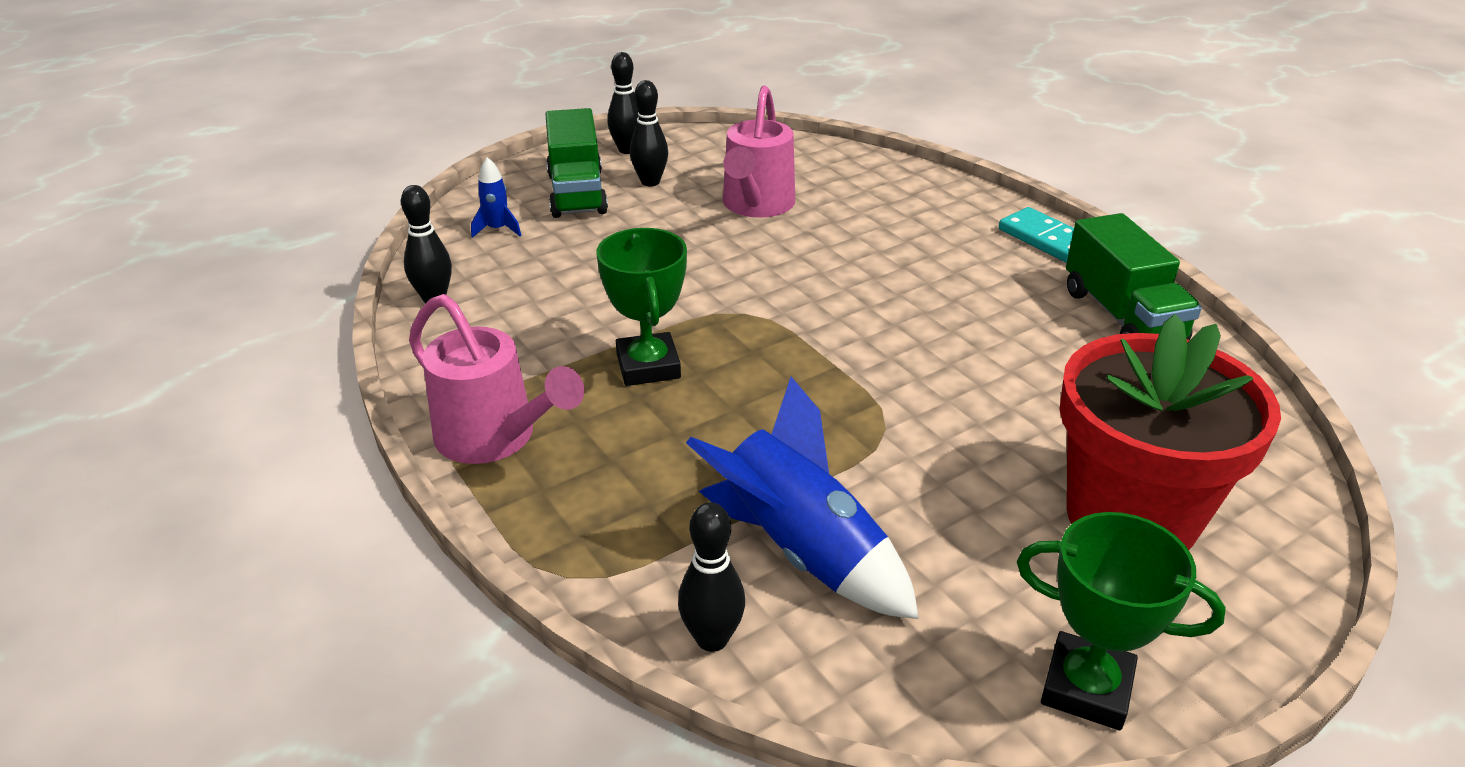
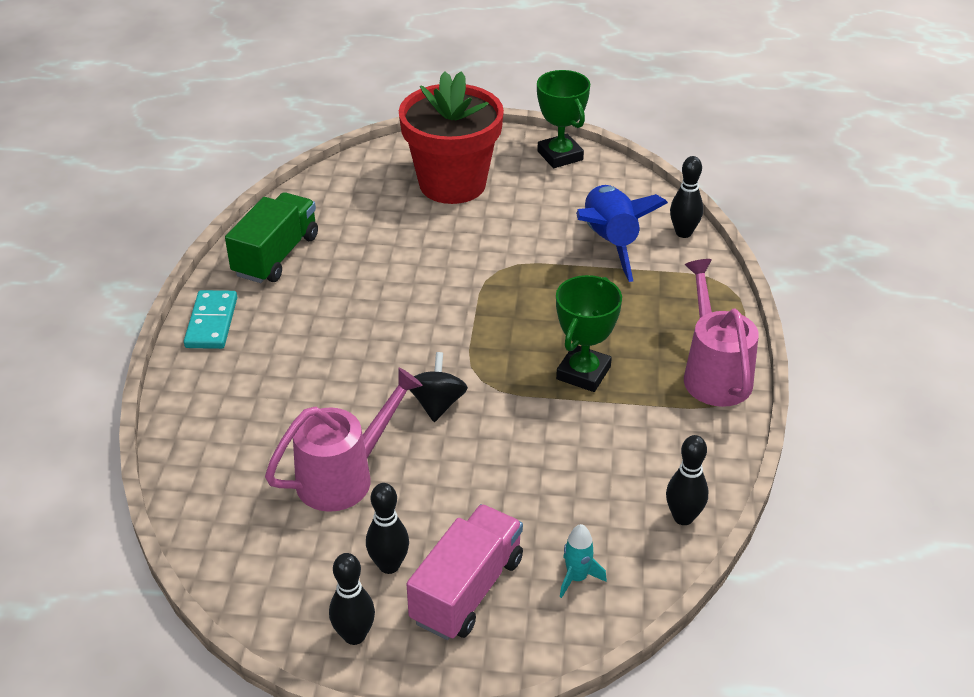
camera: 140 degrees left, 5 degrees up
blue rocket [471,157,521,238] -> turquoise rocket [560,524,607,598]
green truck [545,108,608,218] -> pink truck [406,504,523,640]
none -> black spinning top [410,352,468,422]

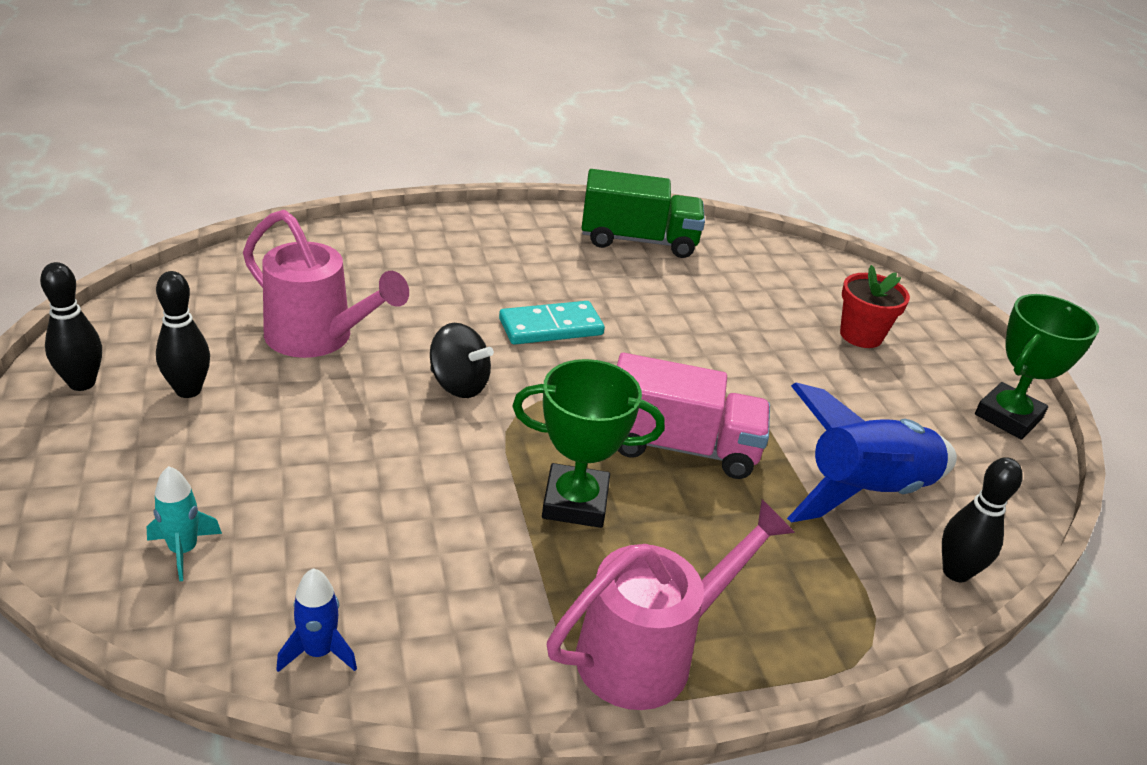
camera: 65 degrees right, 5 degrees down
turquoise domino [184,290,237,349] -> turquoise domino moved to [499,301,605,345]
red flower pot [399,71,504,204] -> red flower pot [840,265,910,348], size x0.48
pink truck [406,504,523,640] -> pink truck moved to [617,353,770,479]
black spinning top [410,352,468,422] -> black spinning top turned 45 degrees clockwise [430,323,494,398]
black bowling pin [666,435,708,525] -> blue rocket [276,568,357,672]

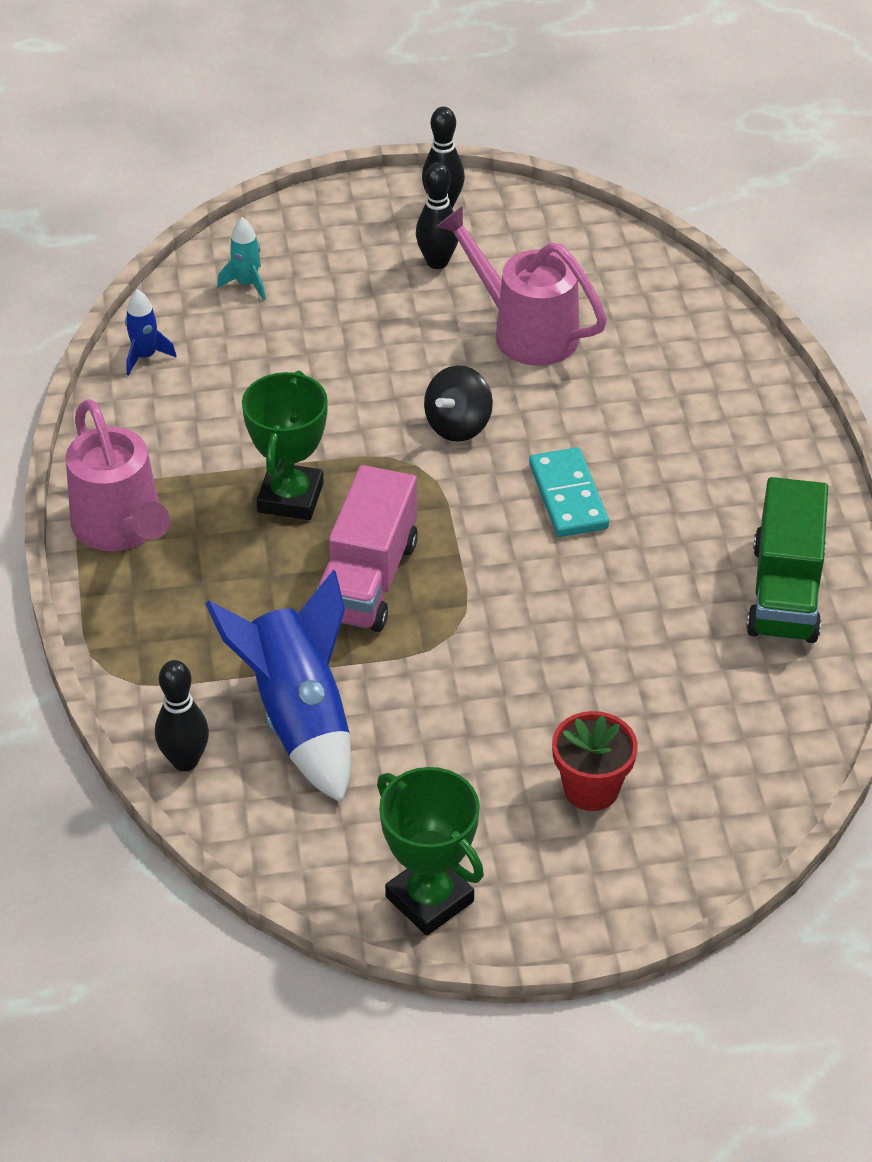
camera: 100 degrees right, 10 degrees up
pink watering can [243,210,409,358] -> pink watering can turned 90 degrees clockwise [436,206,607,366]

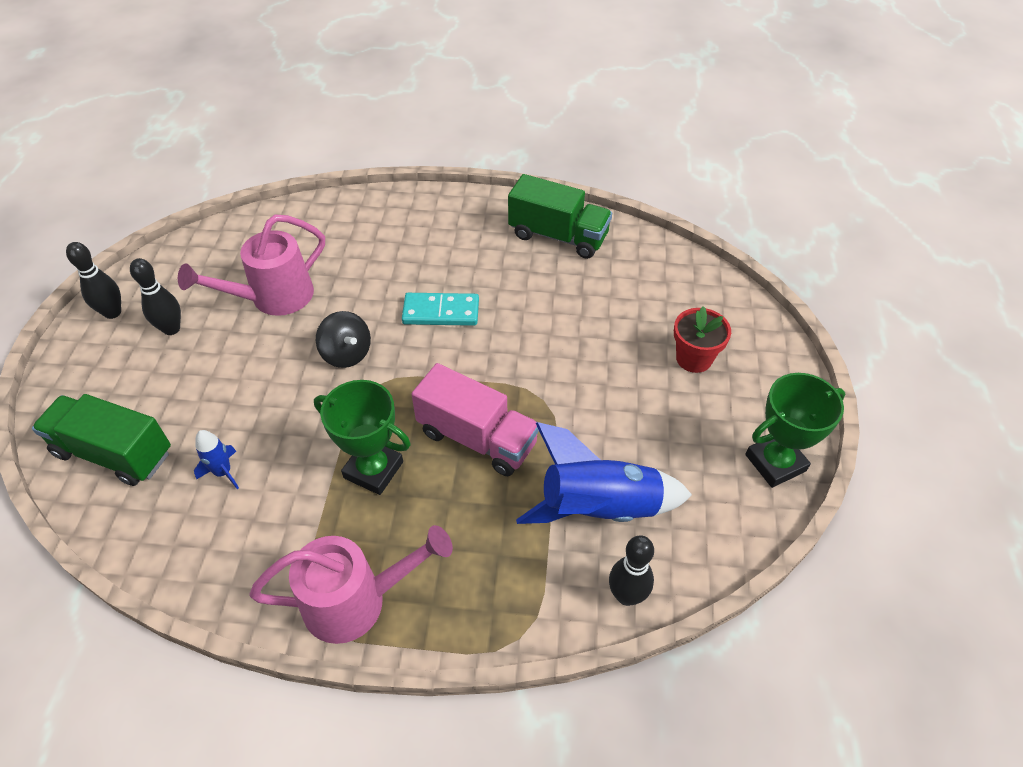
camera: 75 degrees left, 5 degrees up
blue rocket [125,289,176,375] -> blue rocket moved to [194,430,239,489]
turquoise rocket [217,217,266,300] -> green truck [32,394,171,486]

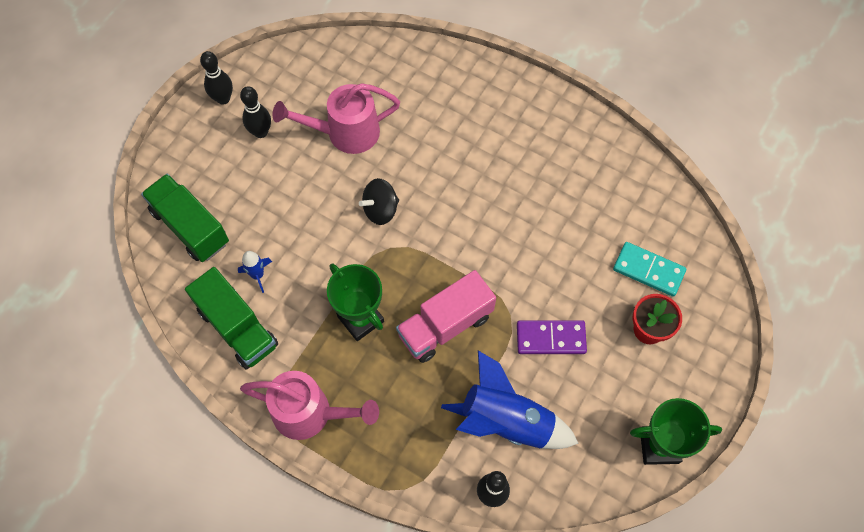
camera: 25 degrees right, 15 degrees up
black spinning top [316,311,371,368] -> black spinning top turned 75 degrees clockwise [359,178,399,225]
turquoise domino [402,293,479,326] -> turquoise domino moved to [613,242,686,297]
pink truck [411,363,539,476] -> pink truck turned 90 degrees clockwise [396,270,496,363]
green truck [508,174,612,259] -> green truck moved to [185,267,278,369]
none -> purple domino [517,320,587,354]

